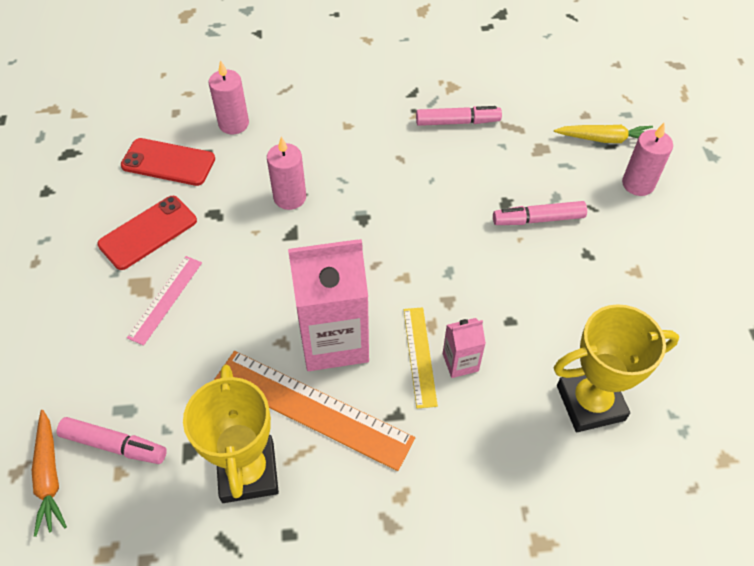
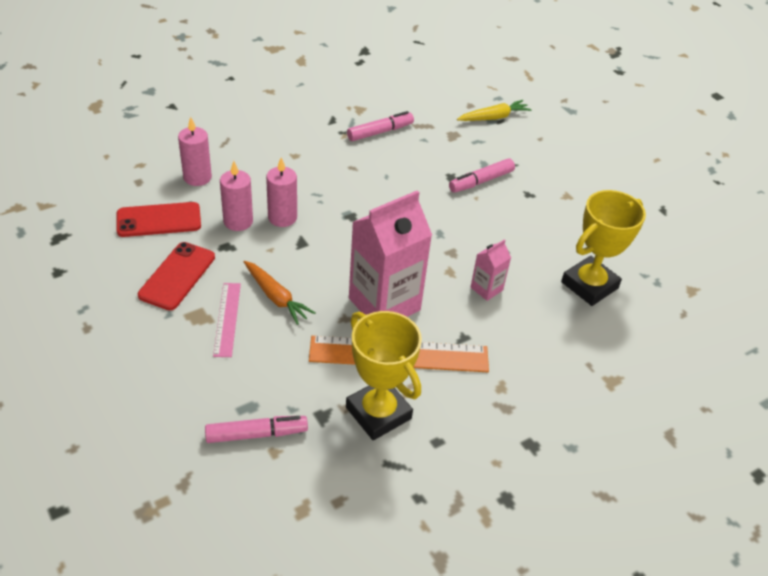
camera: 30 degrees left, 10 degrees down
orange carrot [32,410,67,537] -> orange carrot moved to [244,261,316,325]
yellow ruler [404,307,438,408] -> none
pink candle [622,123,673,196] -> pink candle moved to [220,161,253,231]

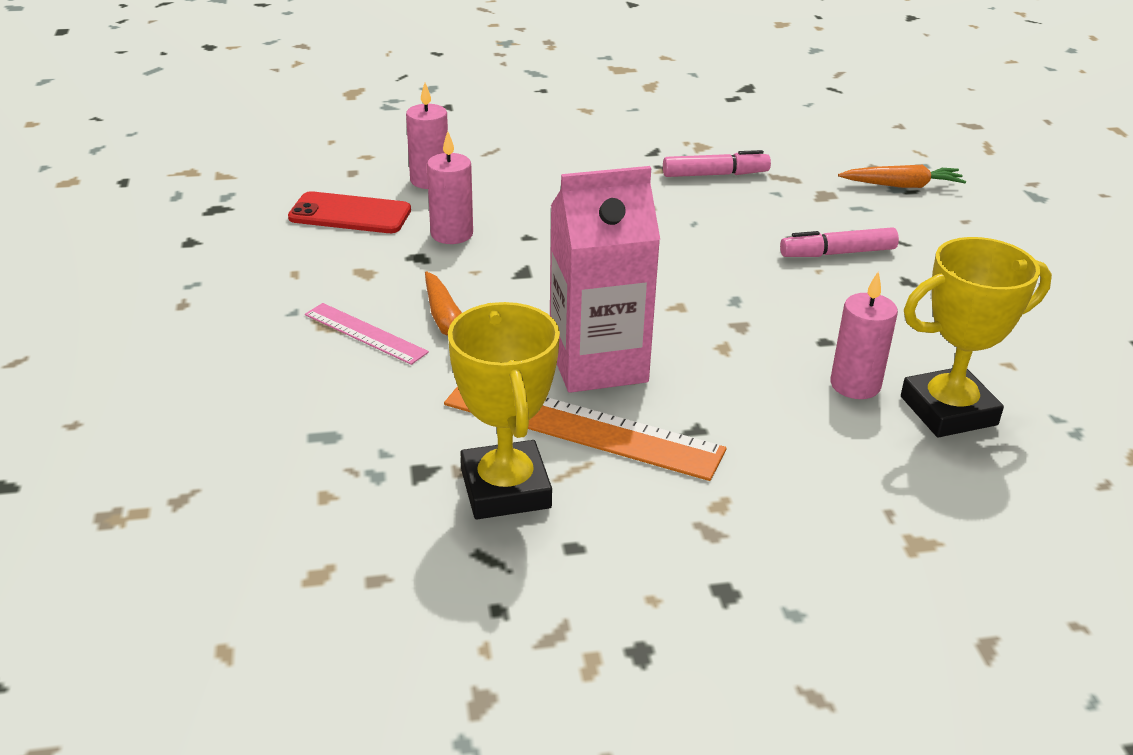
camera: 25 degrees right, 10 degrees down
red phone [138,242,215,310] -> none
pink marker [205,416,308,443] -> none
pink ruler [213,283,241,357] -> pink ruler turned 75 degrees counterclockwise [305,303,429,365]
pink candle [266,157,297,227] -> pink candle moved to [831,271,898,399]
yellow carrot [457,100,532,121] -> orange carrot [838,165,966,188]
pink carton [470,239,511,301] -> none

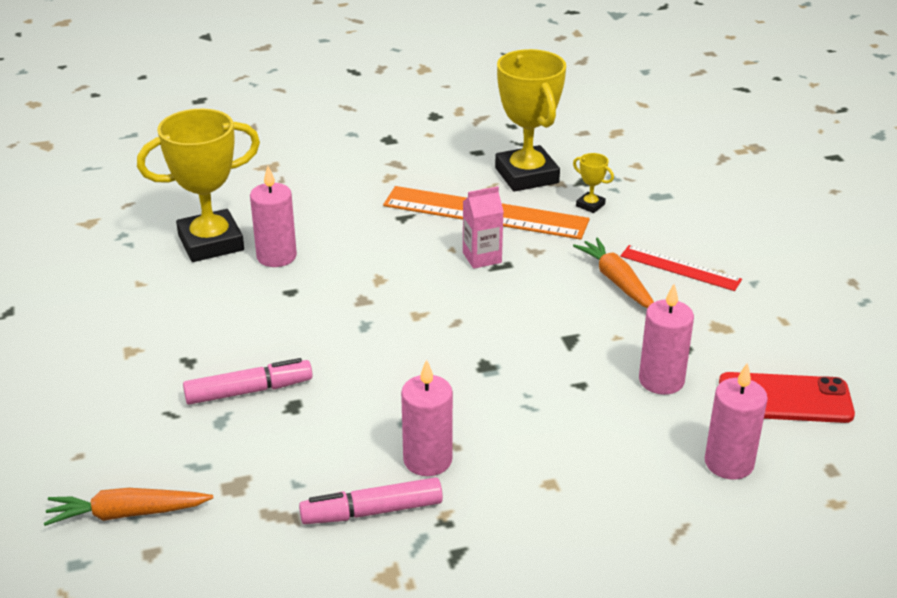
camera: 175 degrees right, 0 degrees up
pink ruler [305,303,429,365] -> red ruler [620,245,742,291]
pink carton [550,166,660,393] -> pink carton [463,186,504,269], size x0.46
none -> pink candle [401,359,453,476]
none -> yellow trophy [573,153,614,213]

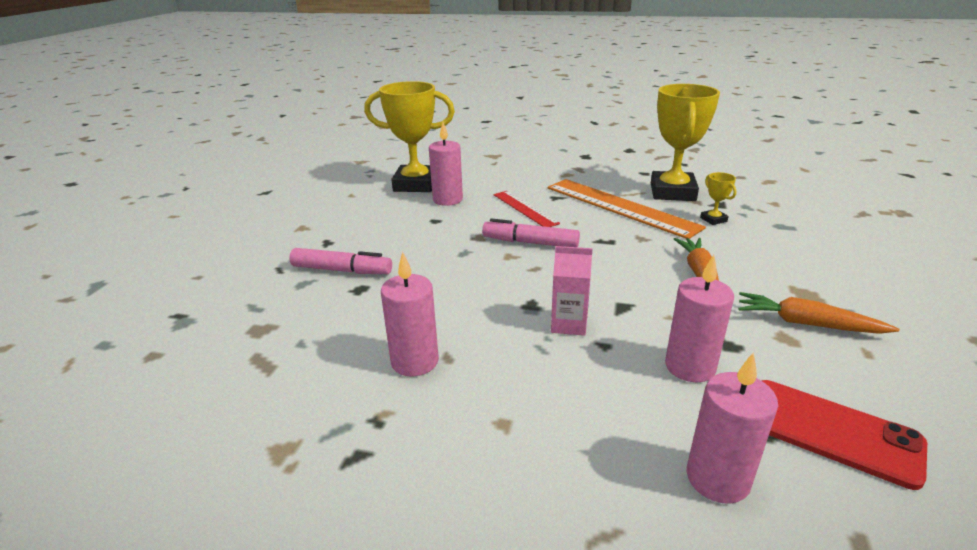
camera: 30 degrees right, 5 degrees down
orange carrot [44,488,214,526] -> orange carrot moved to [738,292,900,334]
pink marker [299,477,443,524] -> pink marker moved to [482,218,580,247]
pink carton [463,186,504,269] -> pink carton moved to [551,246,593,336]
red ruler [620,245,742,291] -> red ruler moved to [494,191,560,227]

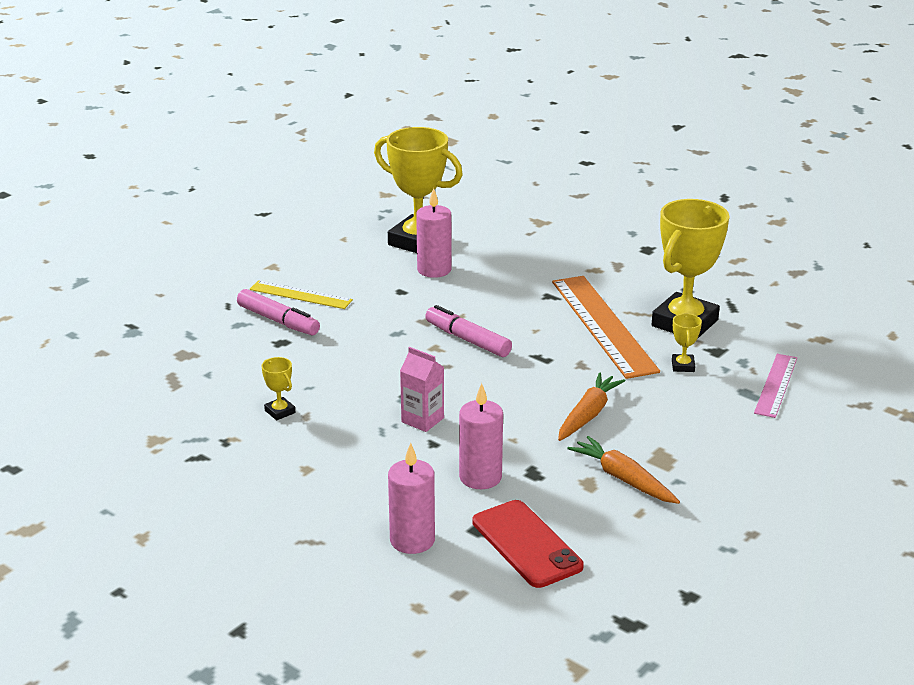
camera: 25 degrees right, 0 degrees up
pink candle [381,251,439,377] -> yellow trophy [262,357,295,420]
red ruler [494,191,560,227] -> none
none -> yellow ruler [250,280,353,309]
none -> pink ruler [754,354,797,418]

